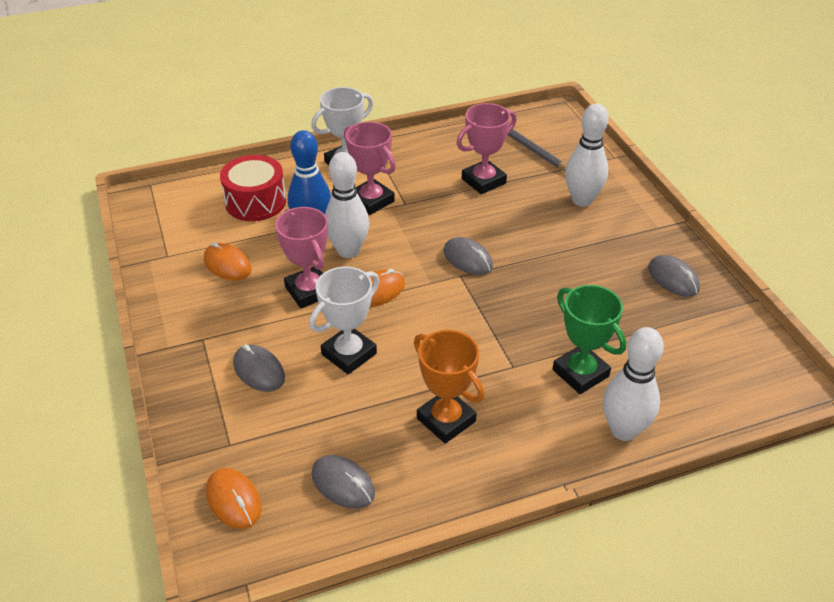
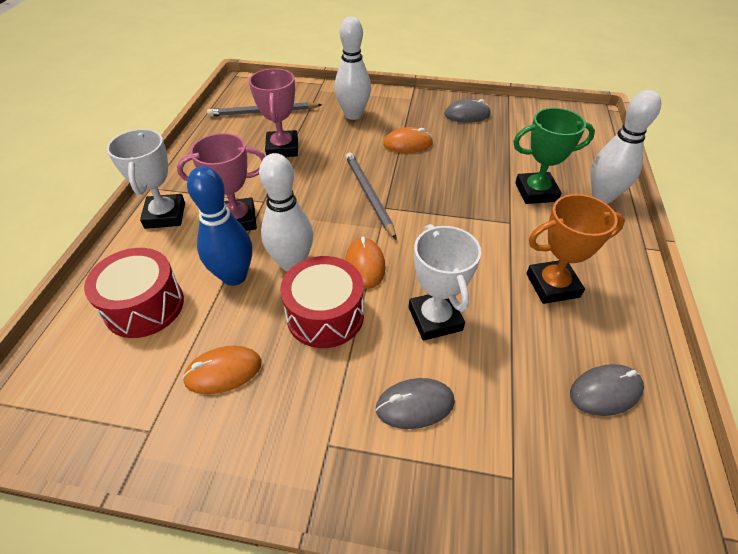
camera: 60 degrees left, 5 degrees up
orange mouse [206,468,262,529] -> orange mouse moved to [383,127,433,153]
pink trophy [275,207,328,308] -> red drum [280,256,364,348]
grey mouse [443,237,493,275] -> grey pencil [346,153,397,240]

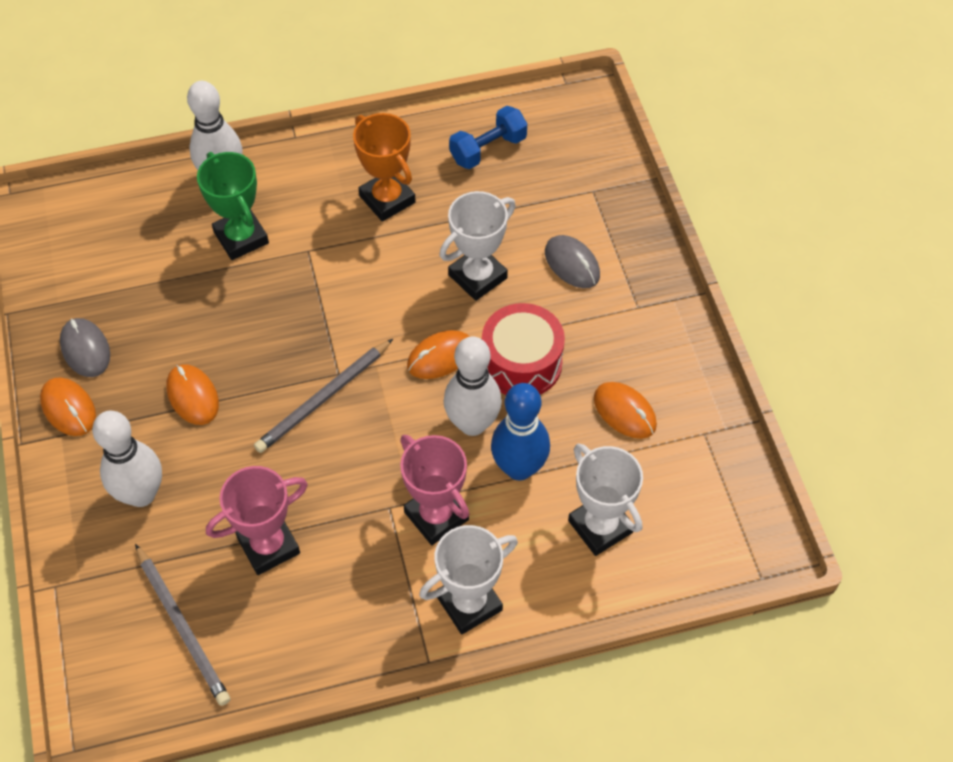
camera: 115 degrees left, 10 degrees up
red drum [84,248,184,338] -> white trophy [568,444,643,556]
grey mouse [570,364,644,416] -> blue dumbbell [449,106,527,169]
none -> orange mouse [40,378,96,436]

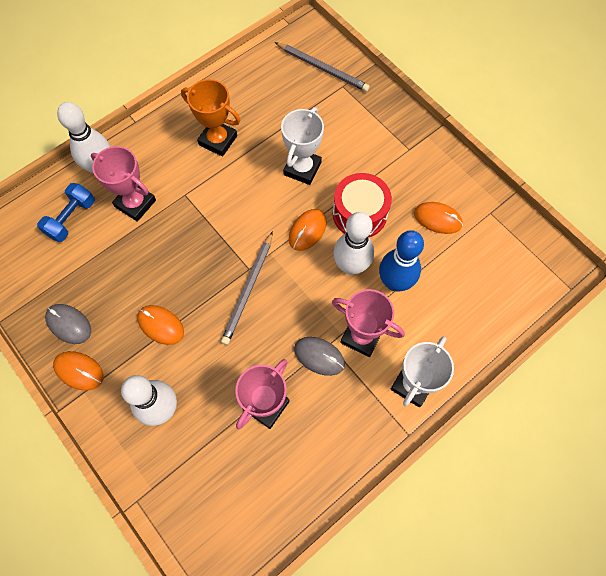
camera: 25 degrees left, 10 degrees up
grey pencil [135,544,230,706] -> grey pencil moved to [275,42,370,92]
green trophy [197,152,269,260] -> pink trophy [91,146,156,222]
blue dumbbell [449,106,527,169] -> blue dumbbell moved to [37,183,95,242]
grey mouse [545,235,600,288] -> grey mouse moved to [294,337,345,376]
white trophy [568,444,643,556] -> none

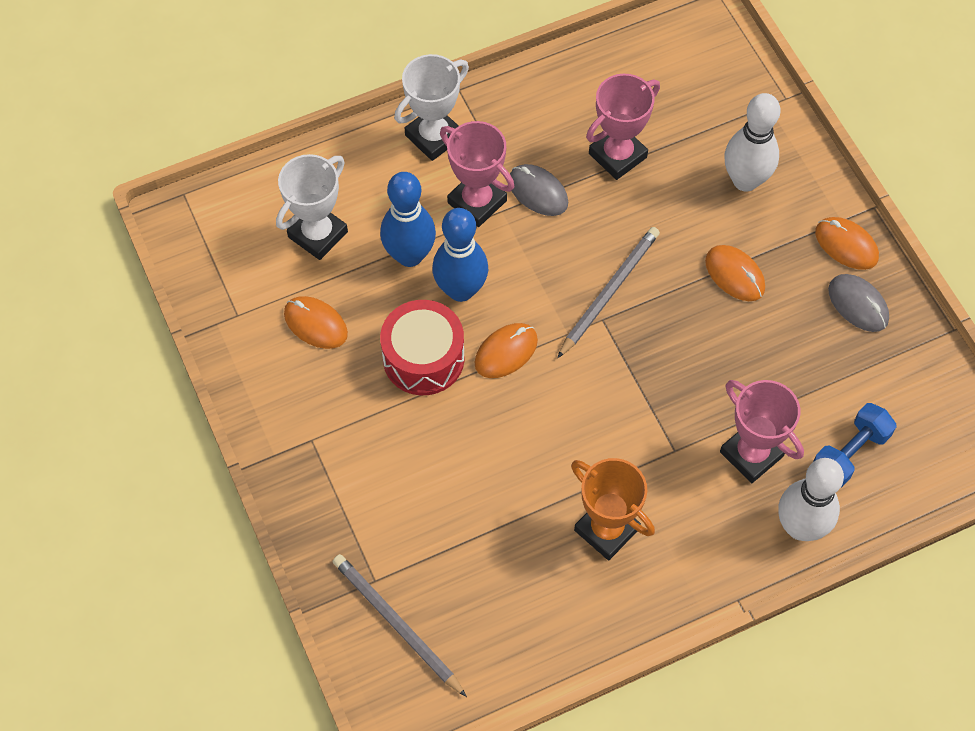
camera: 165 degrees left, 5 degrees down
white trophy [281,107,324,185] -> white trophy moved to [276,154,348,260]
white bowling pin [333,212,374,275] -> blue bowling pin [432,208,488,302]

